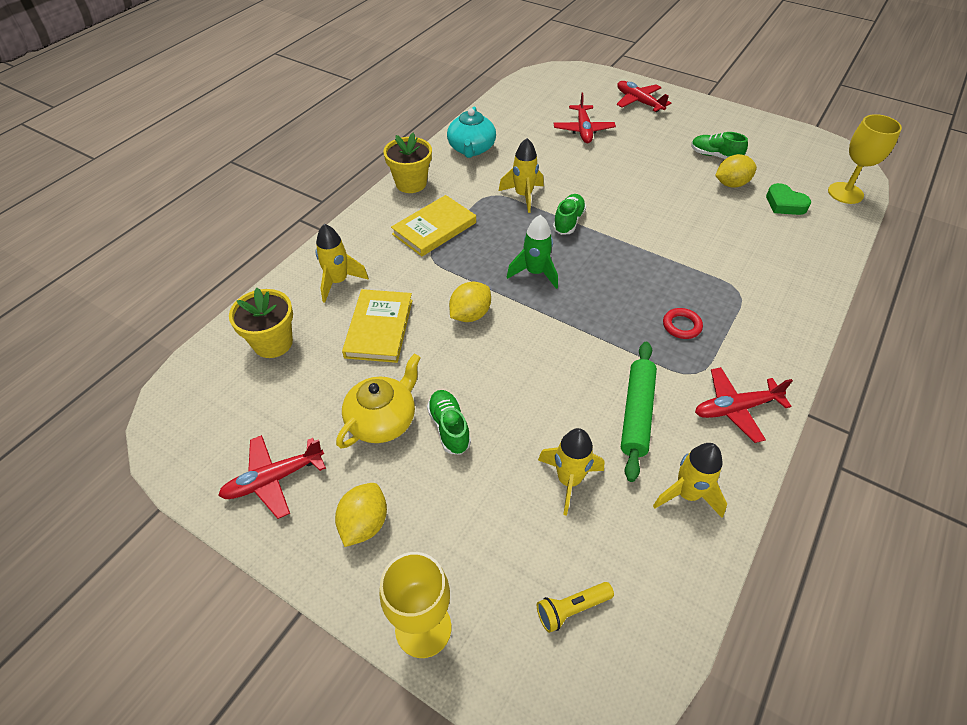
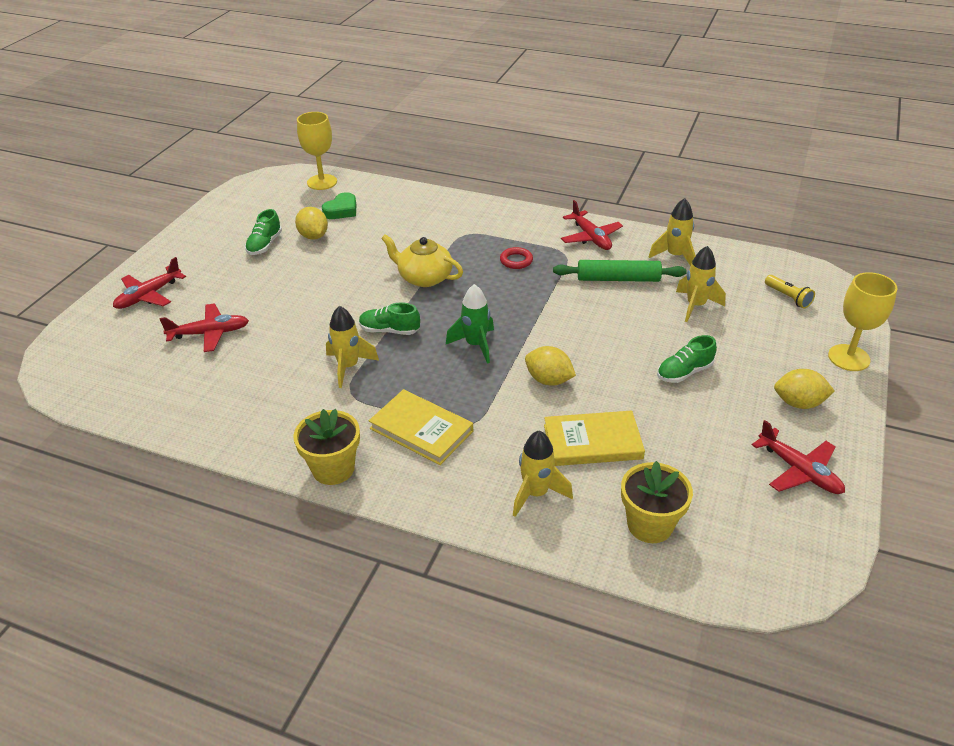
camera: 100 degrees left, 10 degrees down
yellow teapot [336,354,421,449] -> yellow teapot moved to [381,234,463,287]
turquoise teapot [447,107,496,158] -> none

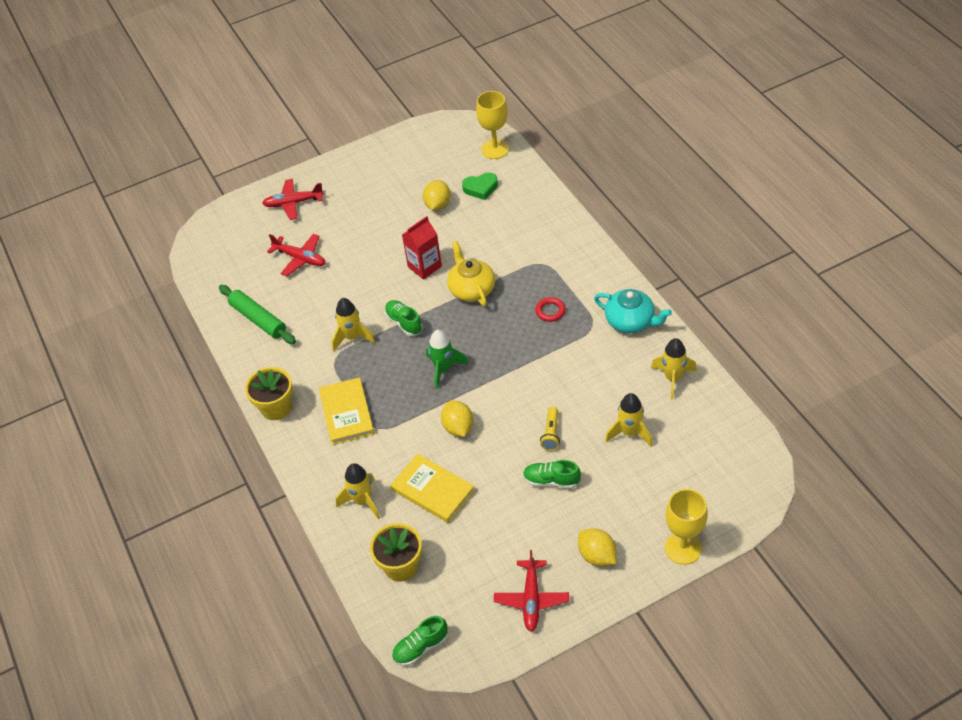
camera: 45 degrees right, 10 degrees up
green shoe [245,209,282,255] -> green shoe moved to [392,616,448,666]
green rolling pin [553,260,687,282] -> green rolling pin moved to [219,285,296,344]
red plane [561,200,623,250] -> turquoise teapot [594,289,672,333]
yellow flashlight [765,275,815,308] -> yellow flashlight moved to [540,407,560,451]
none -> red carton [402,216,442,280]

